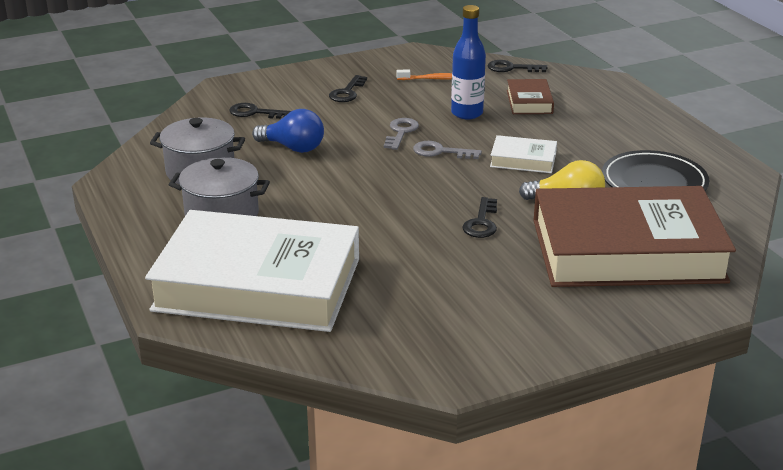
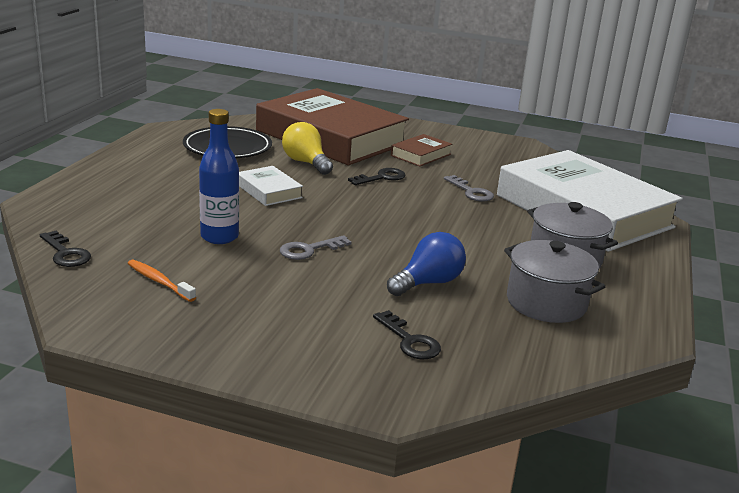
camera: 140 degrees left, 5 degrees down
blue light bulb [252,109,324,153] -> blue light bulb turned 75 degrees clockwise [387,232,466,296]
black key [329,75,367,102] -> none
grey key [413,141,482,159] -> grey key moved to [444,175,494,202]
brown book [507,79,554,114] -> brown book moved to [391,134,452,167]

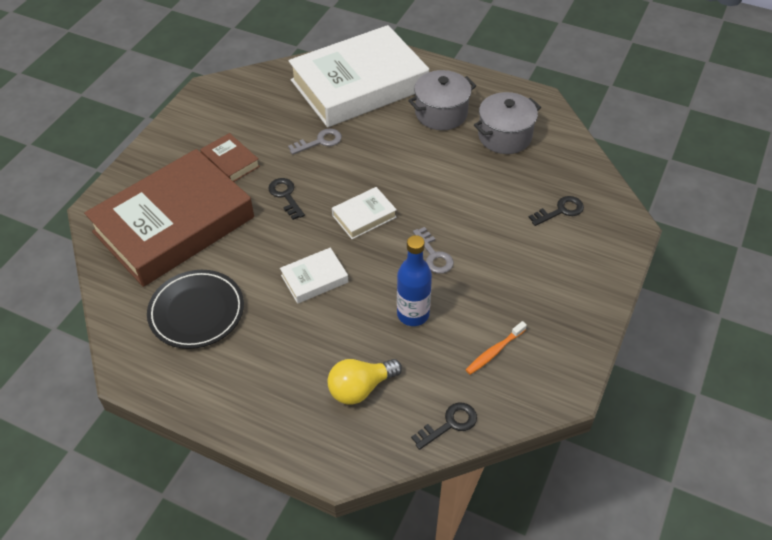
camera: 80 degrees left, 25 degrees up
yellow light bulb [282,122,333,175] -> yellow light bulb moved to [327,359,402,405]
blue light bulb [387,232,466,296] -> none
none -> white book [332,187,397,239]

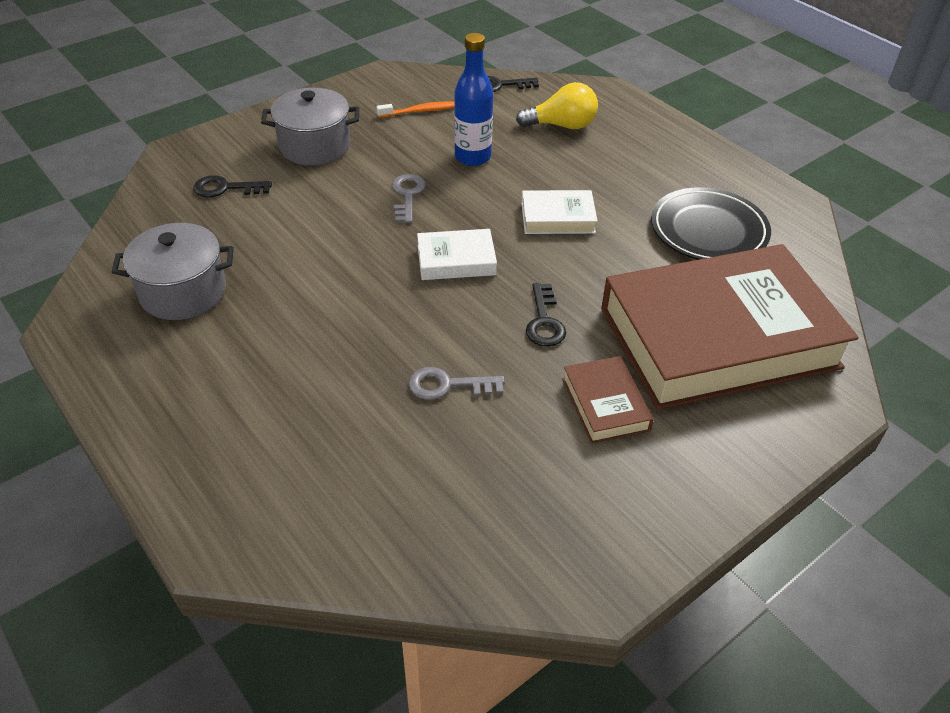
camera: 155 degrees left, 5 degrees down
white book [288,25,429,127] -> none
grey pot [408,70,476,130] -> grey pot moved to [261,88,359,165]

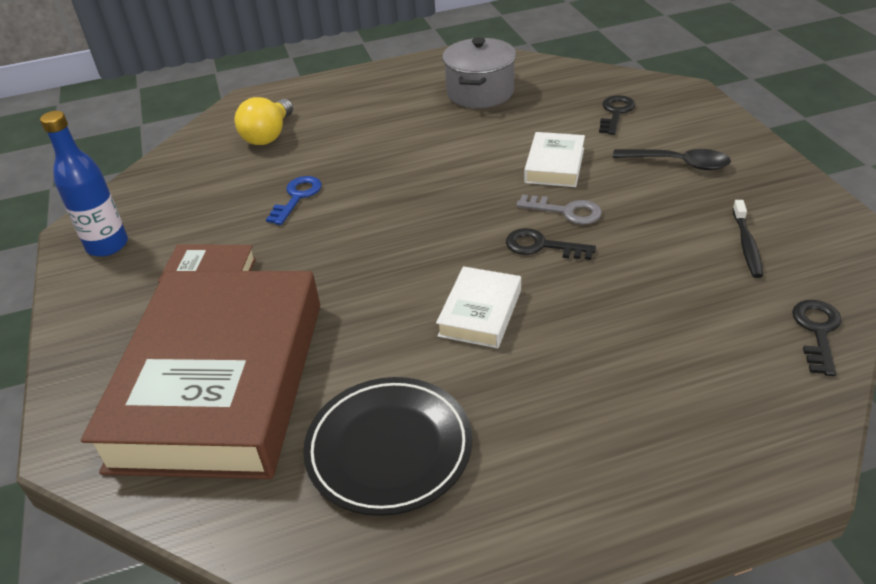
camera: 115 degrees right, 5 degrees down
grey pot [261,88,359,165] -> black spoon [613,149,731,170]
orange toothbrush [377,101,455,118] -> black toothbrush [733,200,763,278]
grey key [408,367,505,400] -> blue key [266,176,322,225]
white book [417,229,497,280] -> white book moved to [524,132,585,187]
blue bottle [454,33,493,166] -> blue bottle moved to [40,111,128,257]
yellow light bulb [516,82,598,129] -> yellow light bulb moved to [235,97,293,145]
black key [526,283,566,347] -> black key moved to [506,228,596,260]

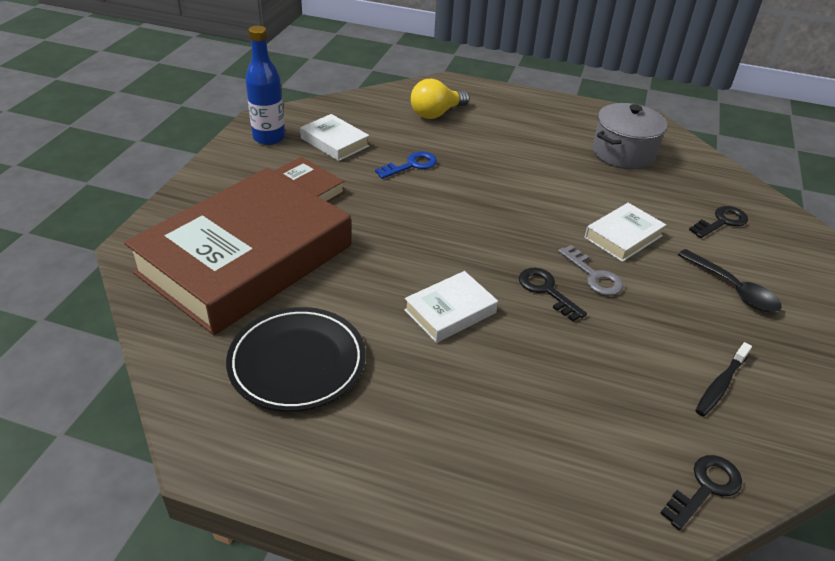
camera: 30 degrees right, 0 degrees up
none -> white book [300,114,369,161]

